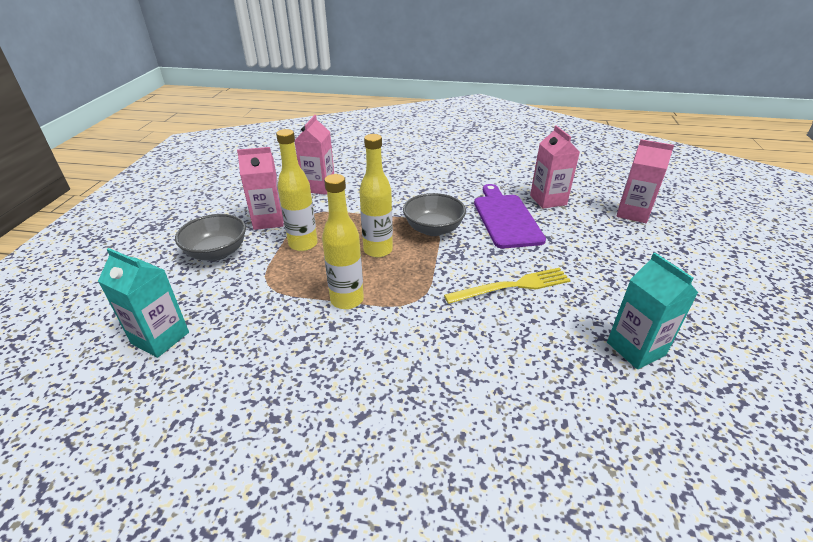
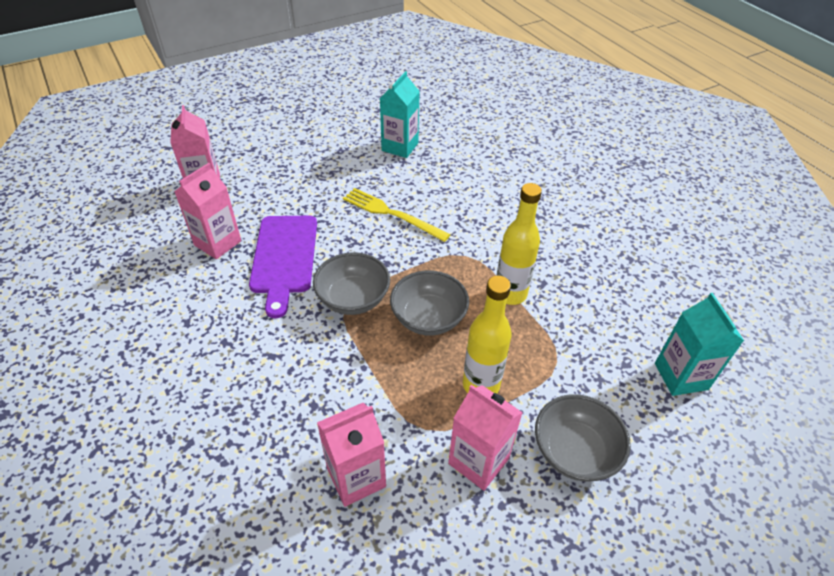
camera: 130 degrees left, 10 degrees up
yellow bottle [359,134,393,257] -> grey bowl [390,270,469,336]
purple cutting board [474,184,546,249] -> purple cutting board turned 45 degrees counterclockwise [249,216,317,318]

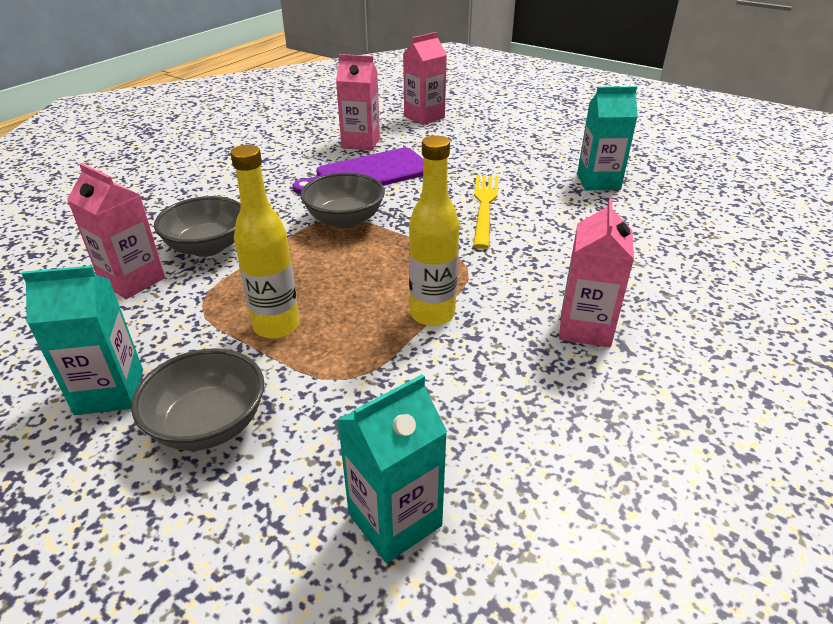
camera: 65 degrees right, 10 degrees down
grey bowl [390,270,469,336] -> grey bowl moved to [154,196,241,257]
pink carton [448,385,523,491] -> pink carton moved to [559,198,634,347]
none -> turquoise carton [22,266,143,415]

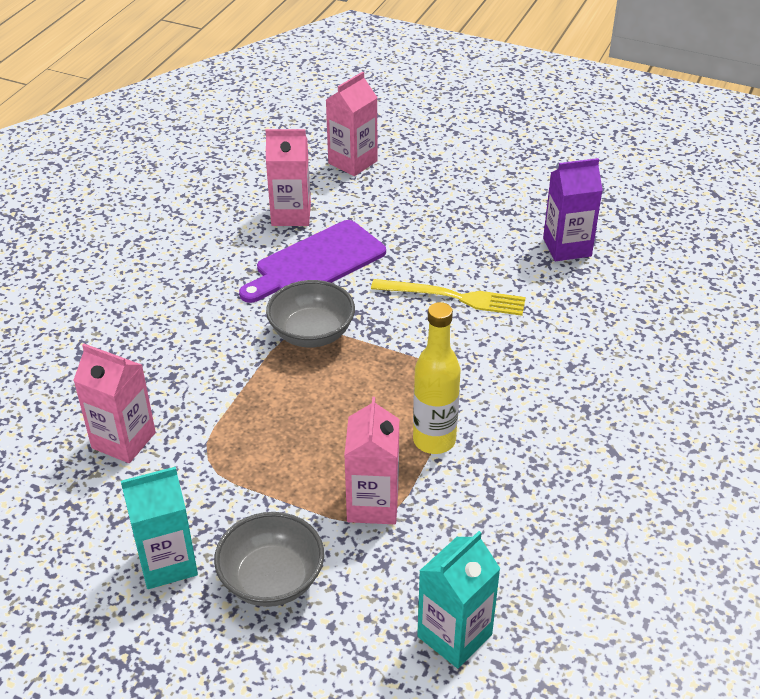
camera: 10 degrees left, 5 degrees up
grey bowl [154,196,241,257] -> none
yellow bottle [230,145,299,339] -> none
yellow fork [473,175,499,249] -> yellow fork turned 105 degrees clockwise [371,279,526,316]
pink carton [559,198,634,347] -> pink carton moved to [344,397,399,524]
turquoise carton [577,86,638,190] -> purple carton [543,158,603,261]

